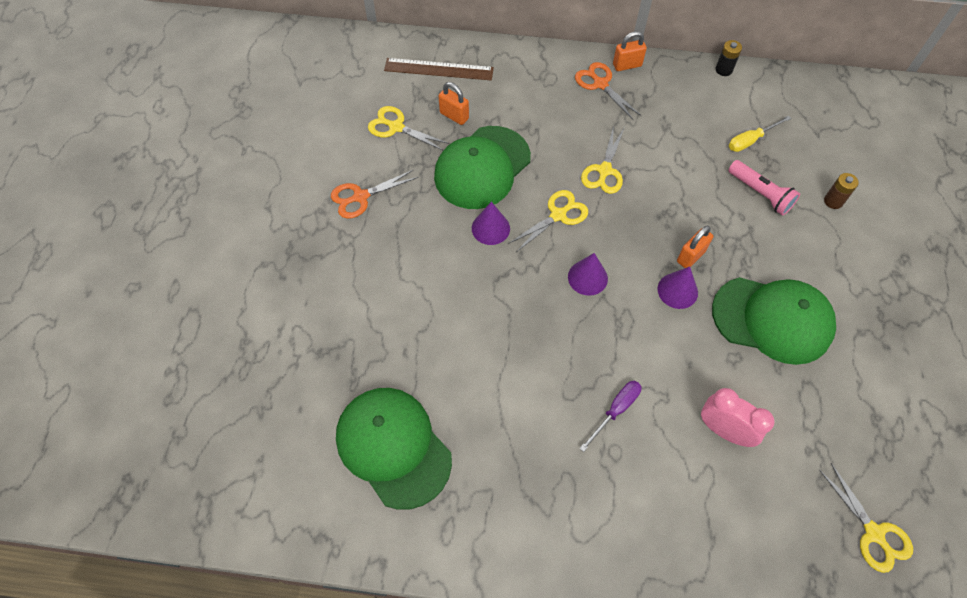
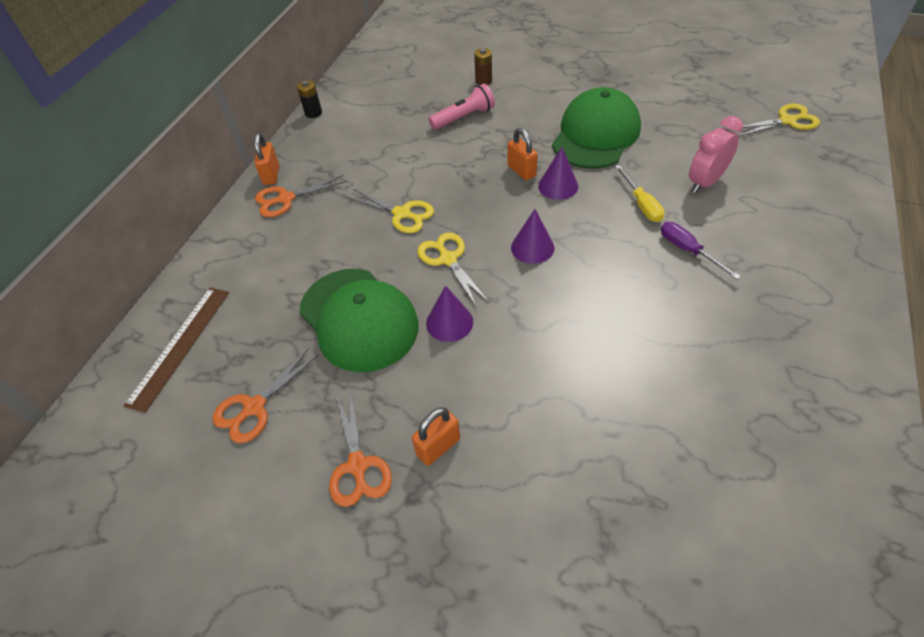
camera: 75 degrees left, 10 degrees down
green cap [336,388,452,510] -> none
yellow scissors [368,106,449,151] -> orange scissors [212,348,319,443]
orange padlock [438,82,469,125] -> orange padlock moved to [412,407,460,466]
yellow screwdriver [729,116,791,152] -> yellow screwdriver moved to [615,165,664,222]

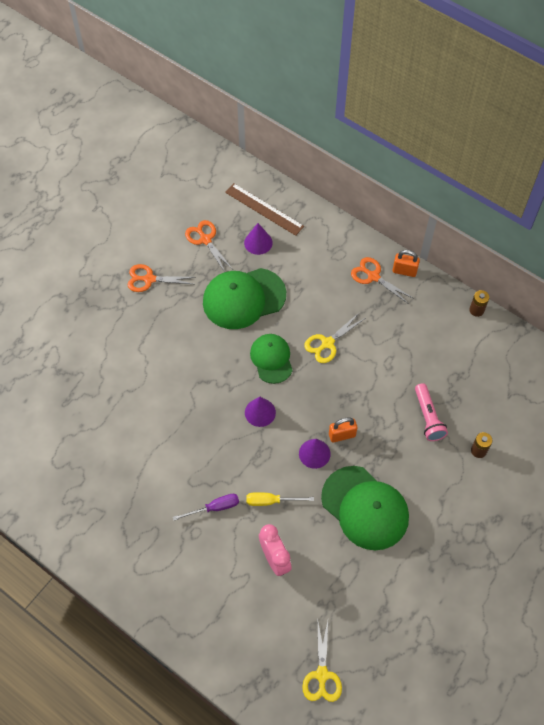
camera: 105 degrees right, 10 degrees up
orange scissors [255,175,347,217] -> orange scissors turned 45 degrees counterclockwise [351,257,414,304]
black battery [297,80,322,118] -> brown battery [469,290,489,317]
orange padlock [412,407,460,466] -> none
yellow scissors [418,232,489,307] -> green cap [250,334,293,384]
purple cone [426,285,473,342] -> purple cone moved to [244,223,273,255]

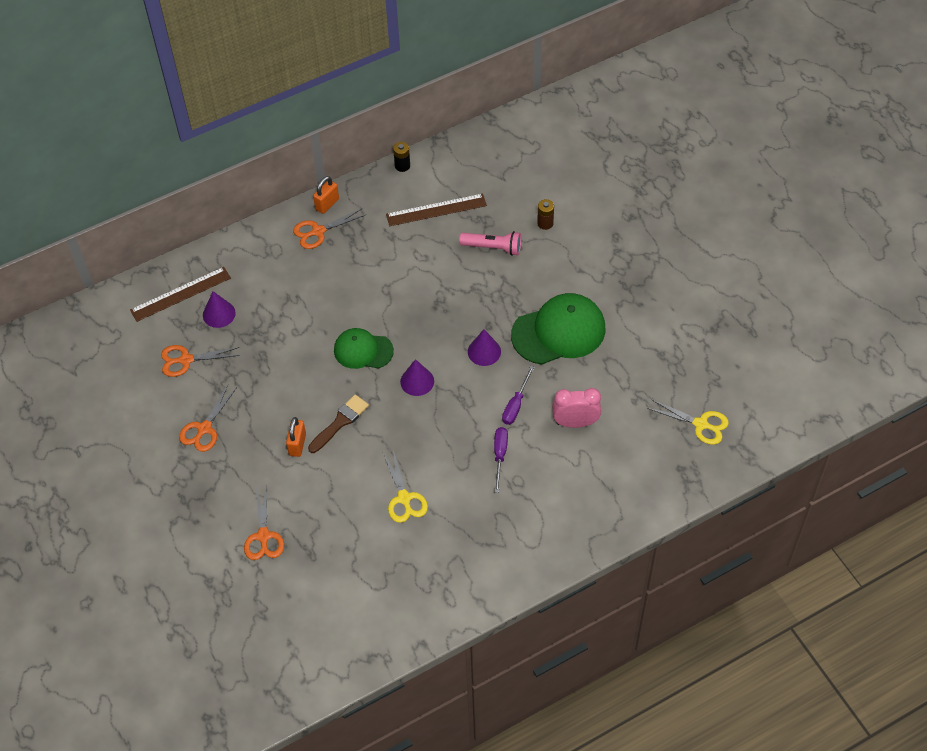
camera: 65 degrees left, 5 degrees down
green cap [203,268,286,329] -> none
yellow screwdriver [247,492,314,506] -> purple screwdriver [502,366,534,425]
yellow scissors [304,313,365,363] -> yellow scissors moved to [383,450,428,523]
orange padlock [329,417,357,443] -> orange padlock moved to [286,417,306,457]
brown battery [469,290,489,317] -> black battery [393,142,410,172]
none -> orange scissors [244,484,284,560]
none -> brown brush [308,395,369,453]
none -> brown ruler [386,194,487,226]

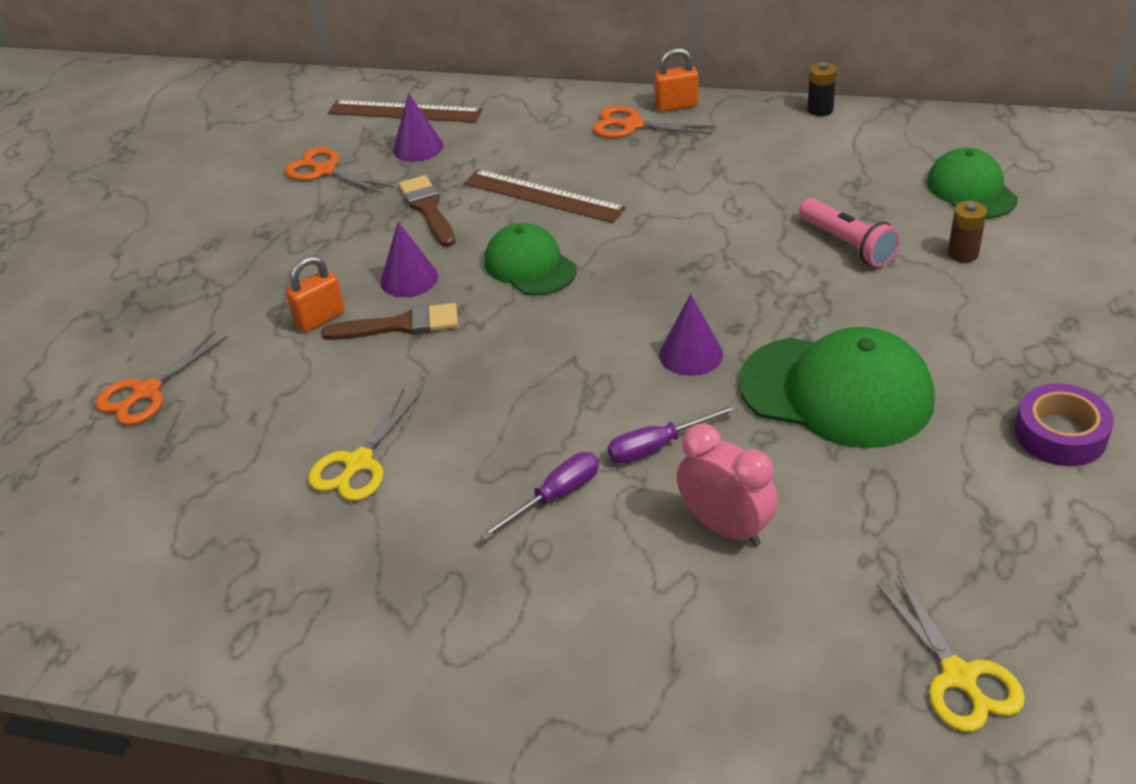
camera: 45 degrees right, 15 degrees down
orange scissors [179,385,237,452] -> none
brown ruler [386,194,487,226] -> brown ruler moved to [464,169,626,223]
purple cone [400,359,434,396] -> purple cone moved to [380,222,438,297]
none -> brown brush [399,175,456,247]
none -> green cap [927,148,1018,218]
none -> purple tape [1015,383,1114,466]

